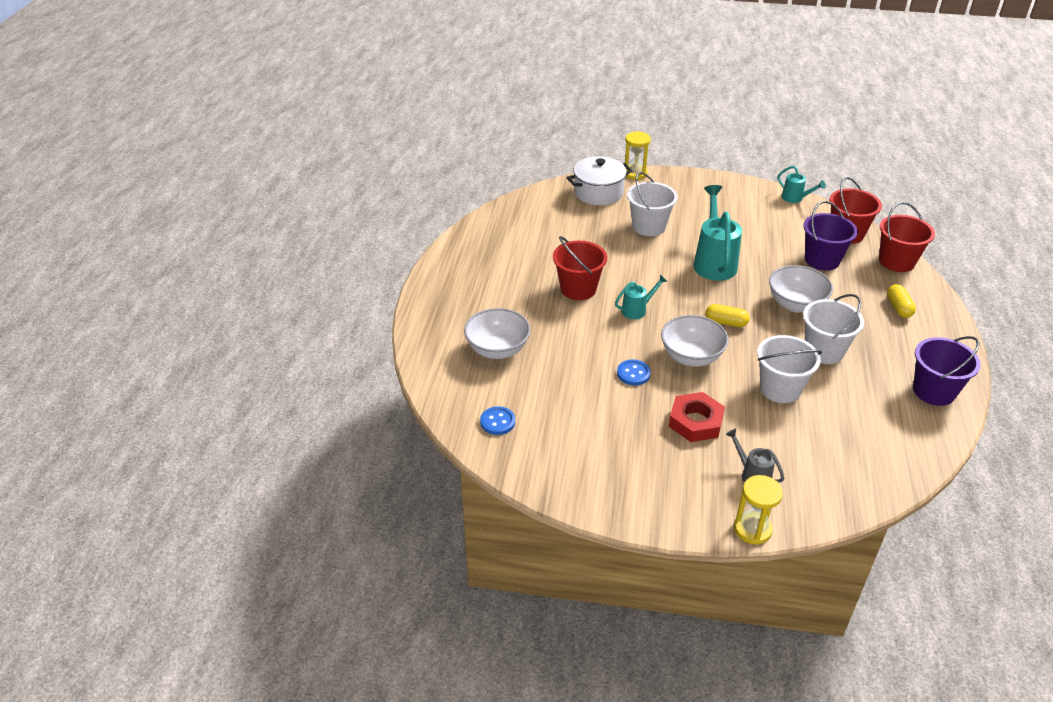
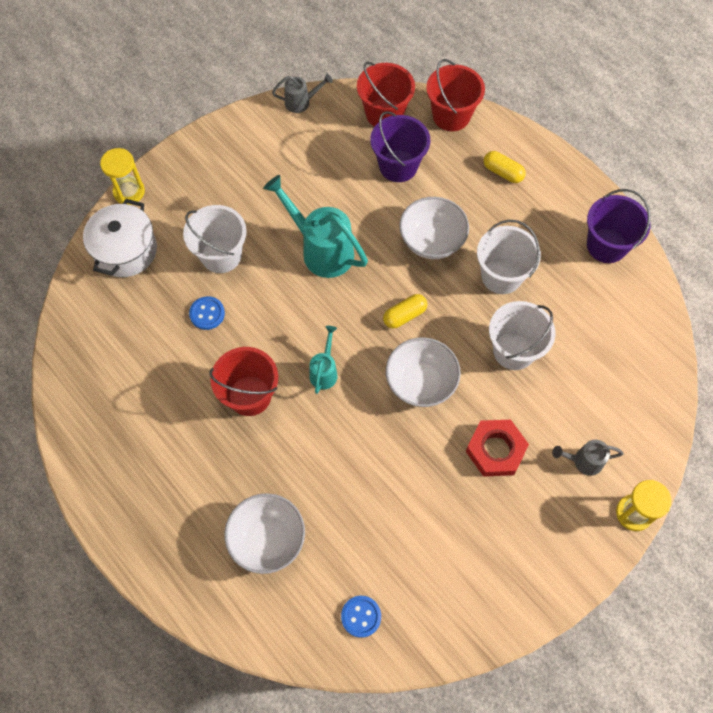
camera: 50 degrees left, 25 degrees up
blue button [617,360,651,385] -> blue button moved to [189,296,225,330]
turquoise watering can [778,166,826,203] -> grey watering can [272,74,333,113]

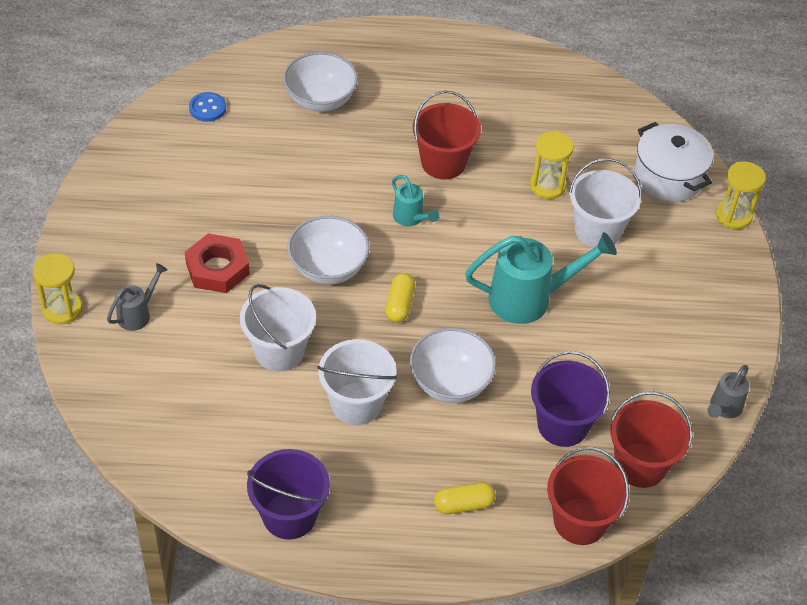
camera: 130 degrees right, 15 degrees down
blue button [189,296,225,330] -> yellow hourglass [530,131,574,199]

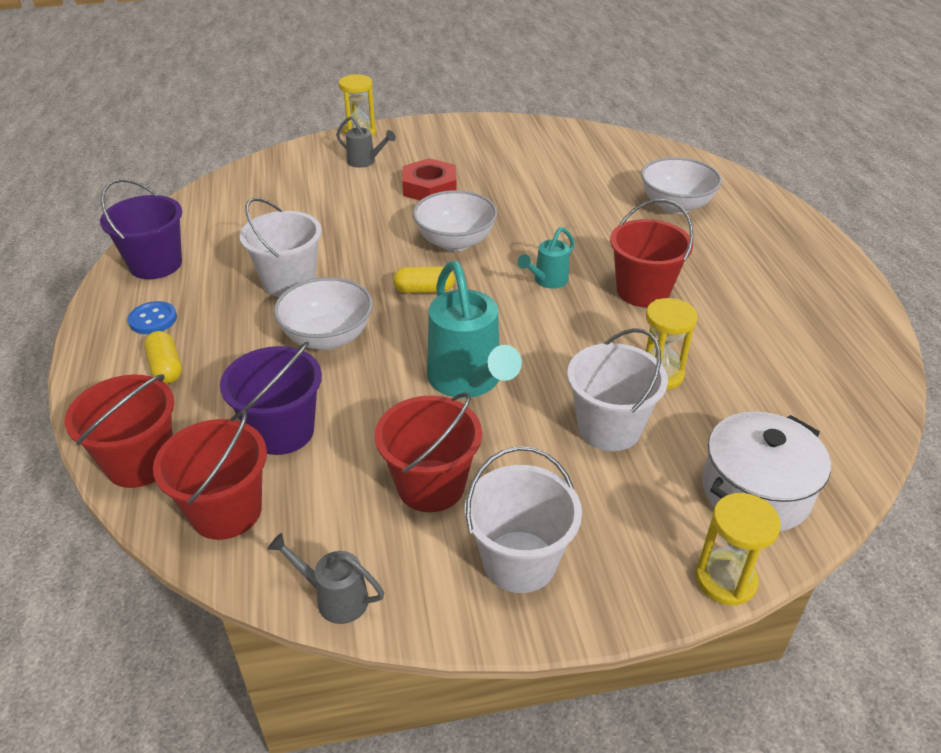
camera: 80 degrees right, 10 degrees down
blue button [189,92,226,122] -> blue button moved to [128,301,177,334]
white bucket [240,284,316,371] -> white bucket moved to [465,446,582,593]
none -> red bucket [375,392,482,512]

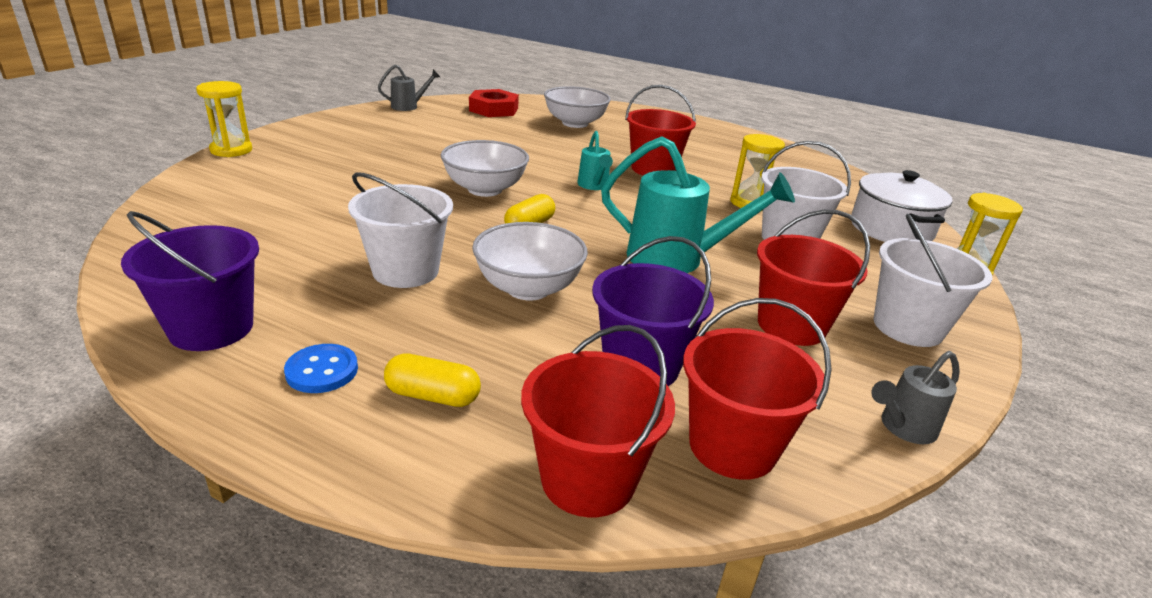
camera: 55 degrees left, 10 degrees down
grey watering can [336,116,396,168] -> grey watering can moved to [378,65,440,111]
red nut [402,158,457,200] -> red nut moved to [469,89,519,117]

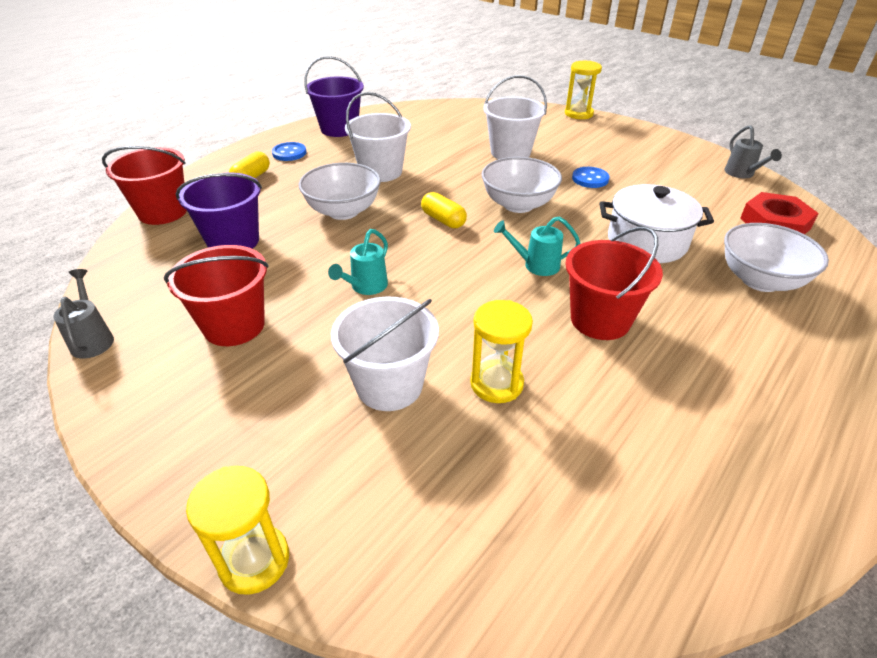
camera: 105 degrees right, 10 degrees up
turquoise watering can [601,136,795,273] -> turquoise watering can [328,229,388,295], size x0.52
red bucket [683,298,832,480] -> none
white pot [851,170,953,242] -> white pot moved to [600,184,714,263]
white bucket [874,214,992,347] -> white bucket moved to [483,75,547,159]
none -> blue button [572,167,609,188]

